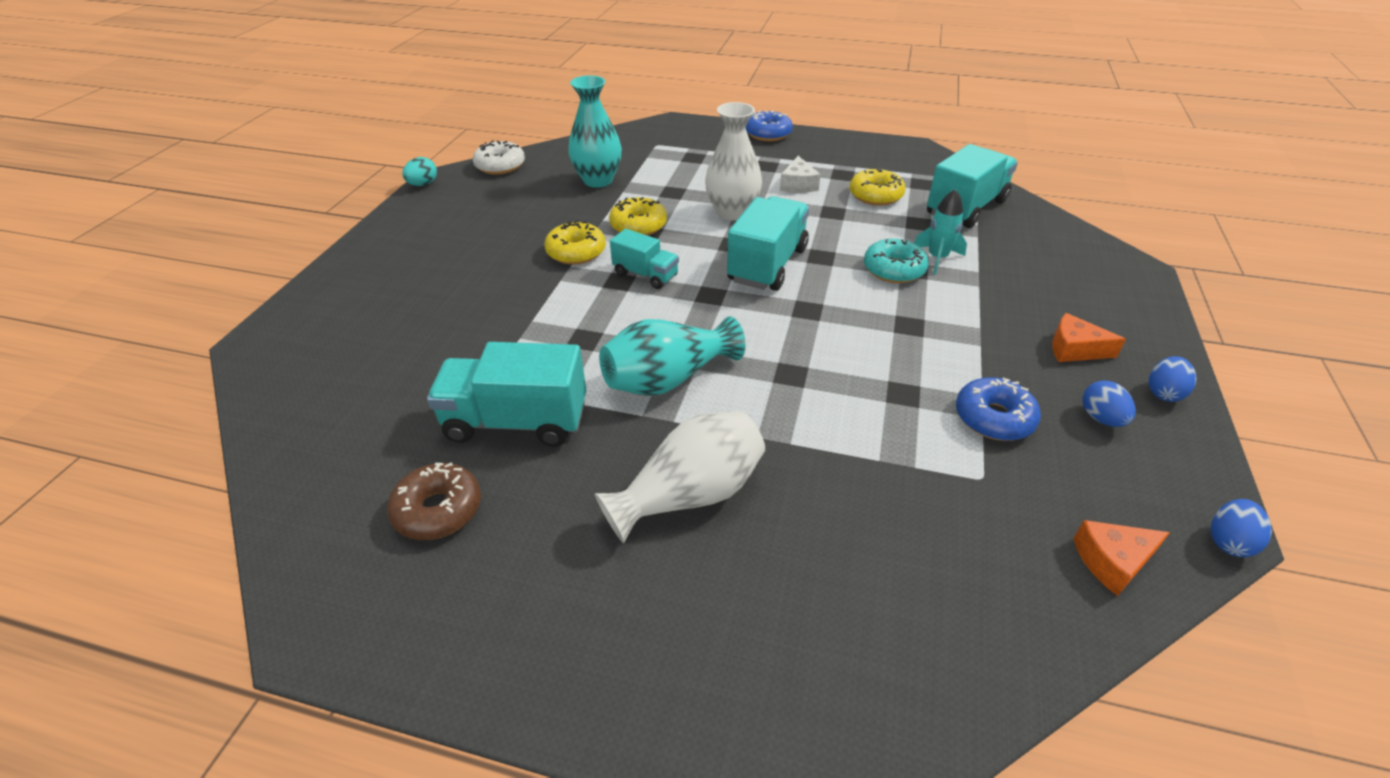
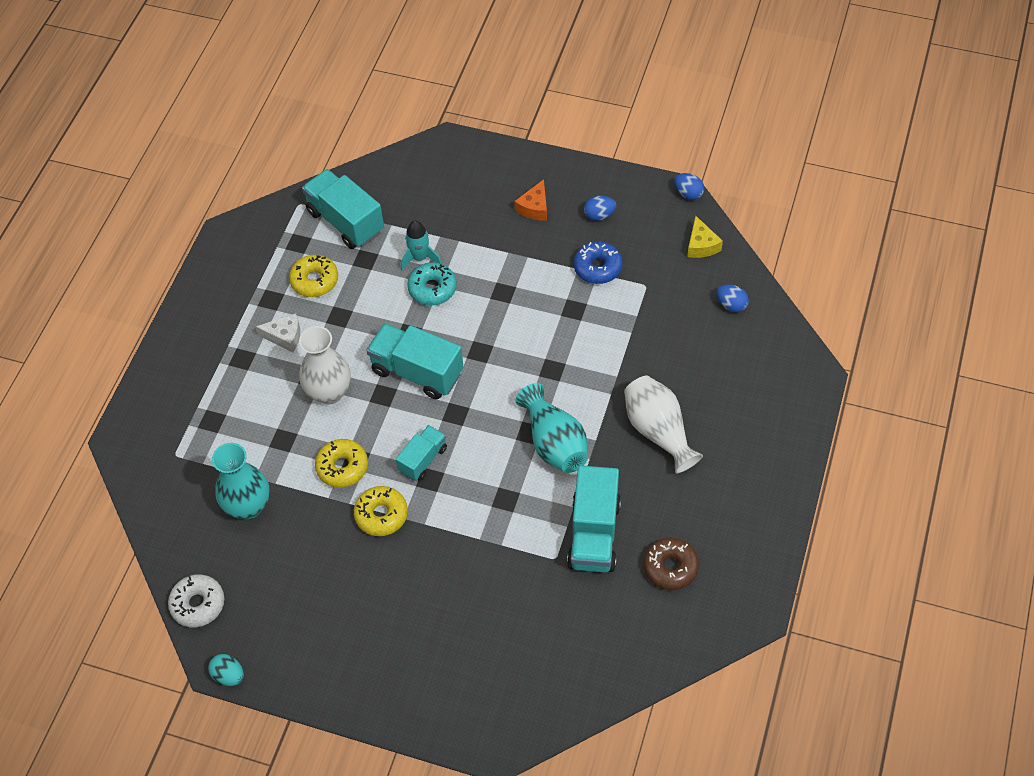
camera: 85 degrees left, 15 degrees up
blue donut [746,110,793,141] -> none
orange cheese [1073,520,1170,596] -> yellow cheese [687,216,723,258]
blue egg [1149,356,1197,402] -> blue egg moved to [717,284,749,312]

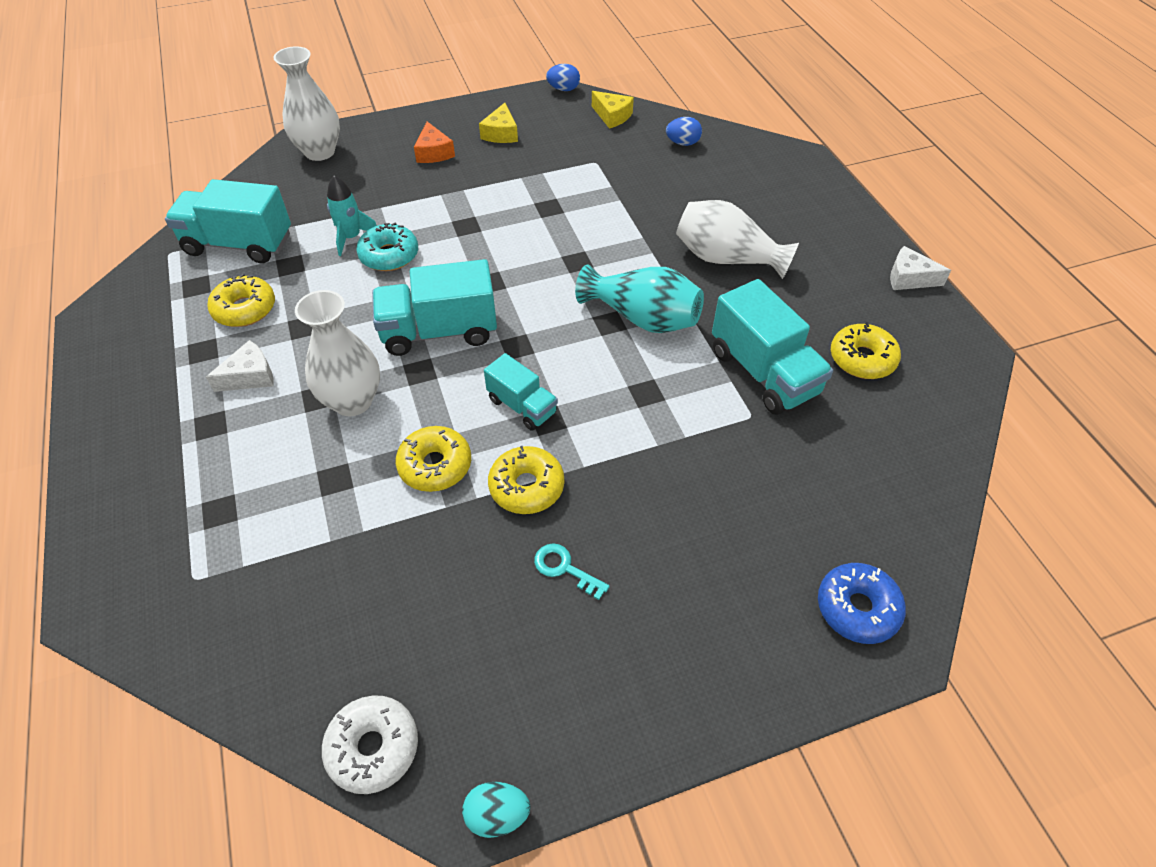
camera: 40 degrees left, 5 degrees down
turquoise vase [212,443,270,519] -> none
turquoise truck [396,425,447,481] -> turquoise truck turned 135 degrees clockwise [484,353,558,431]
blue donut [574,241,623,284] -> blue donut moved to [818,563,906,644]
blue egg [584,196,616,221] -> yellow cheese [479,103,518,143]
brown donut [643,538,699,590] -> yellow donut [831,322,901,379]
none -> white vase [274,46,340,161]
none -> turquoise key [534,543,610,600]
none -> white cheese [890,246,951,290]

